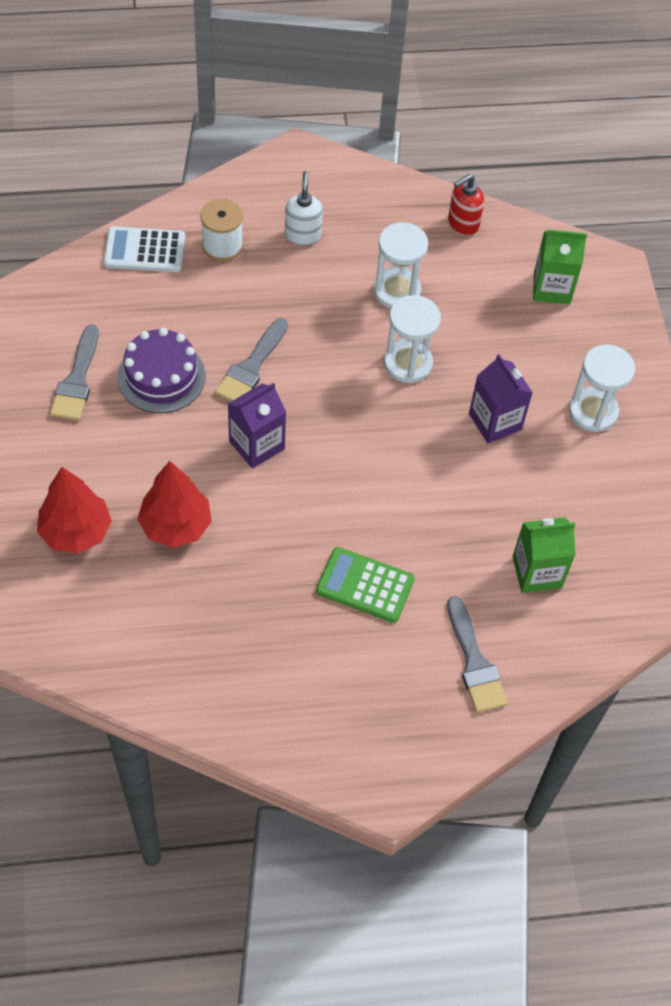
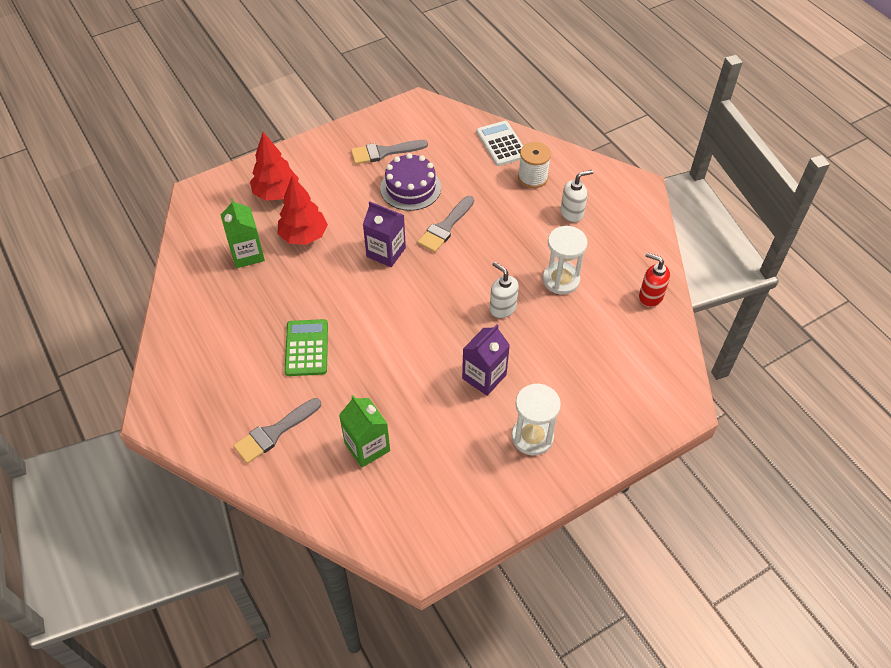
camera: 70 degrees right, 5 degrees down
grey brush [215,318,288,402] -> grey brush turned 60 degrees counterclockwise [417,196,474,253]
white hourglass [384,295,441,383] -> white soap dispenser [490,262,519,318]
green carton [533,229,587,304] -> green carton moved to [221,198,265,268]

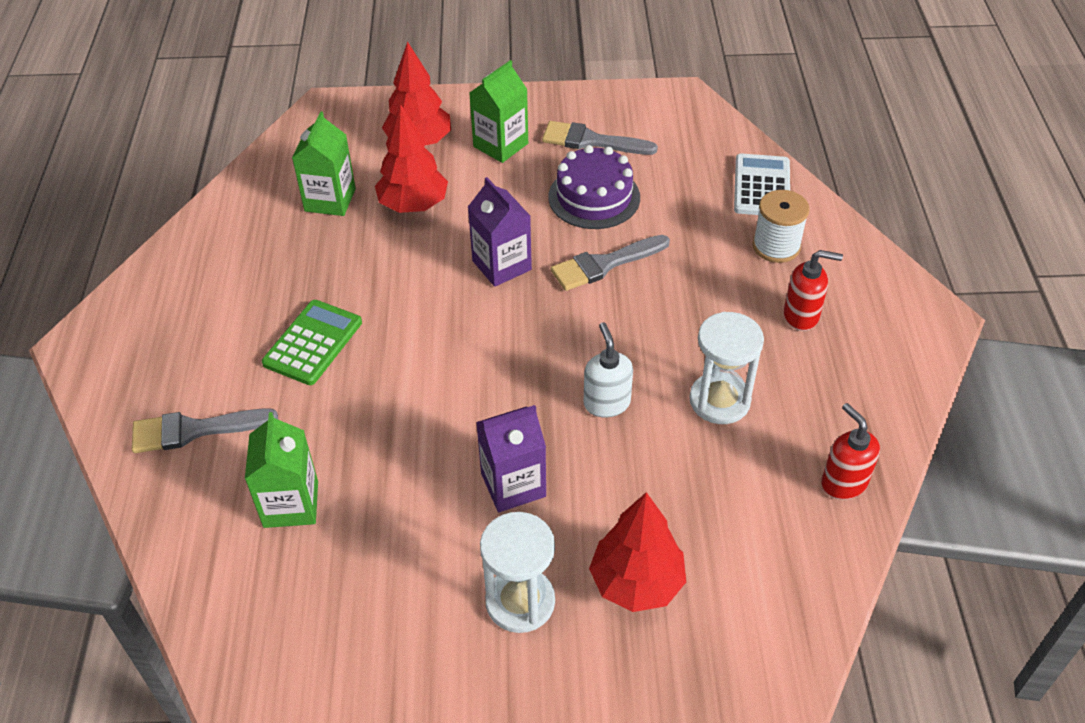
camera: 30 degrees right, 5 degrees down
white soap dispenser [560,170,593,222] -> red soap dispenser [784,250,843,331]
none -> green carton [469,60,528,163]
none -> red tree [589,492,686,612]

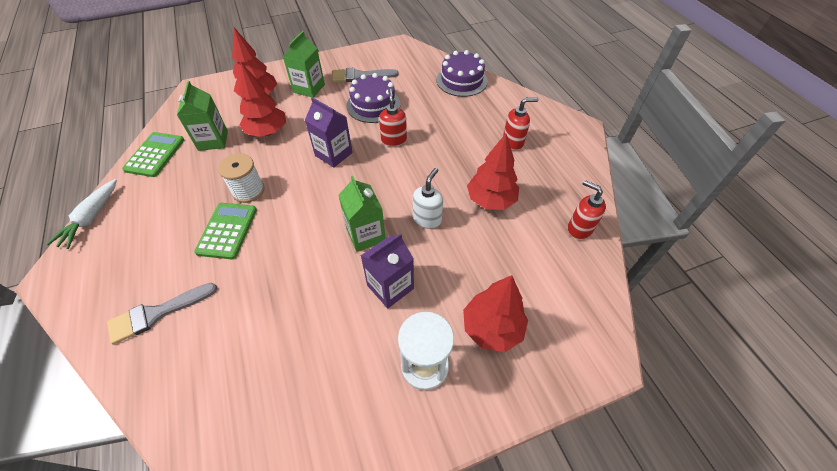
camera: 20 degrees left, 5 degrees up
green carton [245,412,318,528] -> green carton moved to [338,176,386,252]
grey brush [551,235,670,291] -> red soap dispenser [379,89,407,147]
white soap dispenser [584,322,633,418] -> white soap dispenser turned 60 degrees clockwise [413,168,443,229]
white hourglass [689,312,764,424] -> red tree [467,133,519,210]
white calculator [734,153,790,215] -> purple cake [437,50,488,97]
white spool [752,190,810,263] -> white spool moved to [218,153,265,203]
none -> white carrot [47,179,117,249]
none -> green calculator [122,132,184,177]

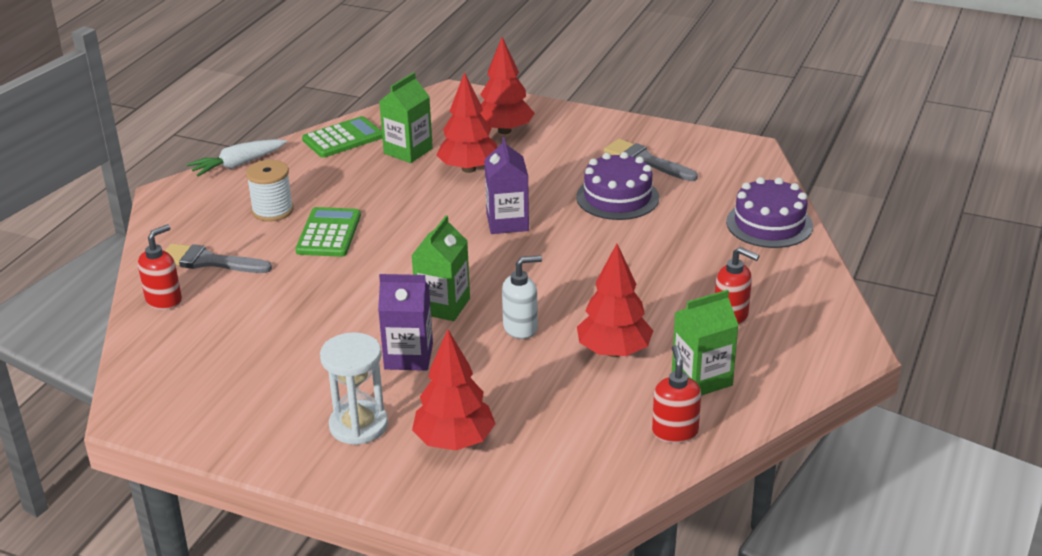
camera: 45 degrees right, 20 degrees down
green calculator [194,203,257,259] -> green calculator turned 45 degrees counterclockwise [295,207,361,257]
white spool [218,153,265,203] -> white spool moved to [246,160,294,222]
green carton [283,31,325,98] -> green carton moved to [672,290,739,396]
red soap dispenser [379,89,407,147] -> red soap dispenser moved to [138,224,182,310]

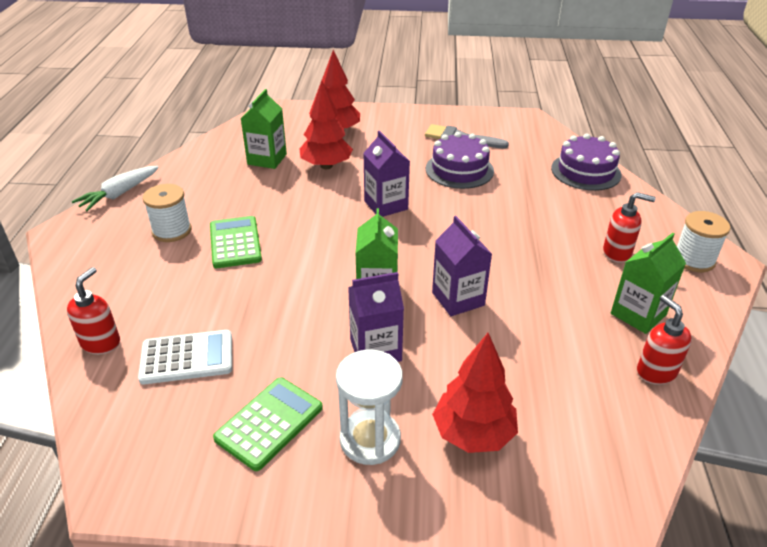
camera: 20 degrees left, 5 degrees up
grey brush [165,243,272,273] -> none
green calculator [302,116,382,158] -> green calculator moved to [213,377,323,471]
white soap dispenser [502,255,542,339] -> purple carton [432,216,492,316]
red tree [577,244,653,357] -> none
none -> white calculator [138,330,232,385]
none -> white spool [677,211,730,272]

